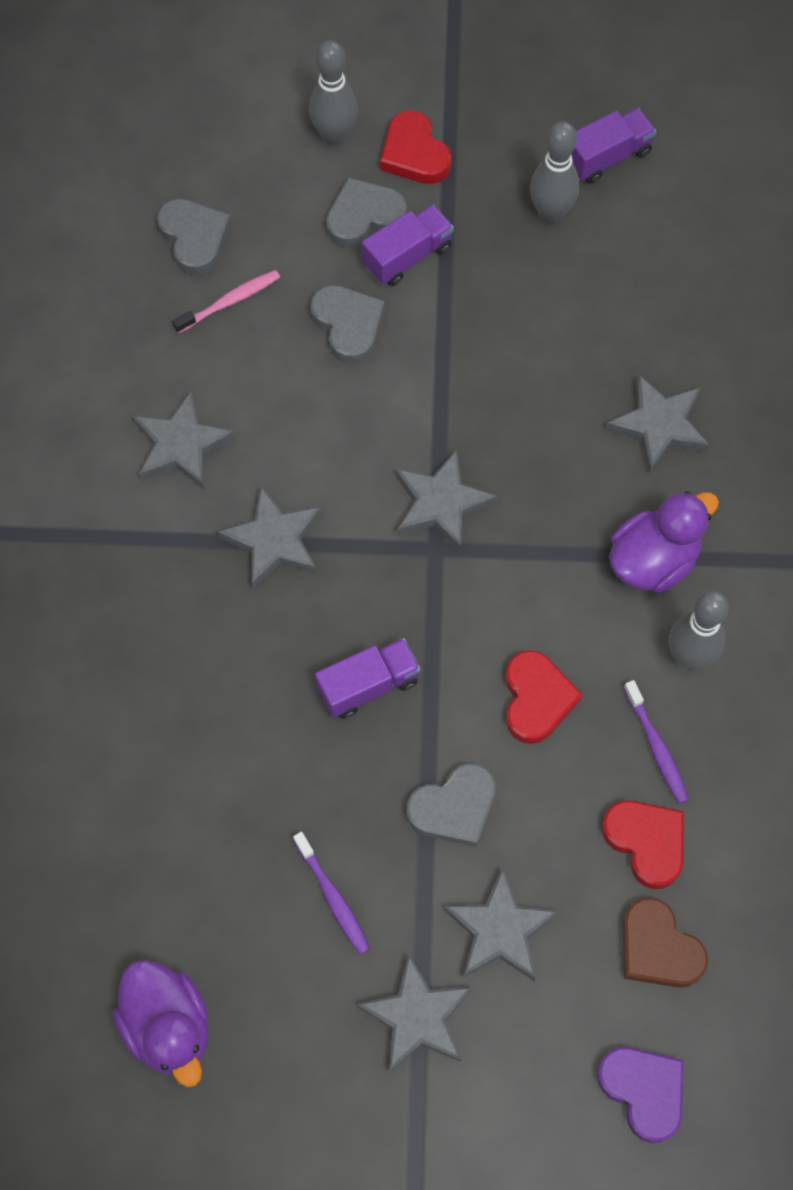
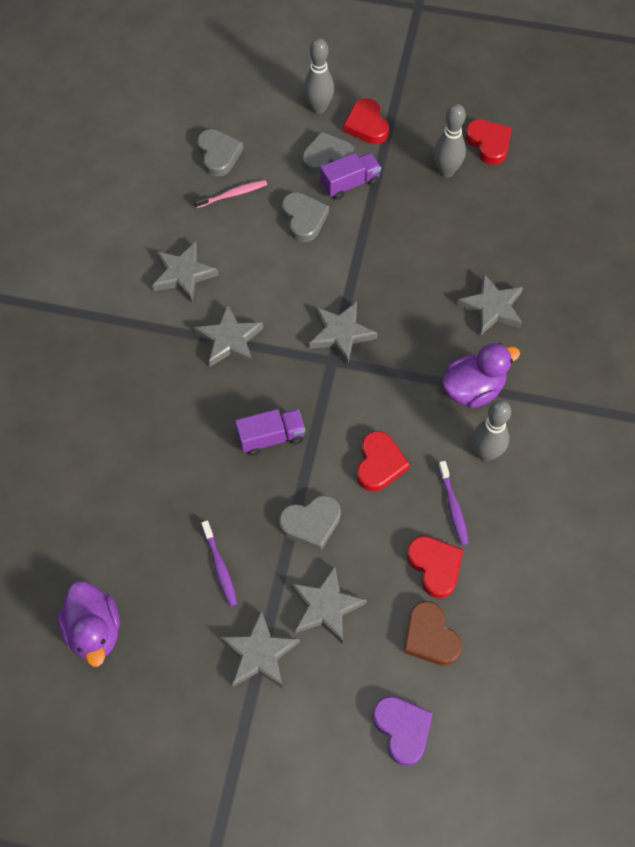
camera: 10 degrees right, 5 degrees down
purple truck [571,108,656,184] -> red heart [465,119,511,165]

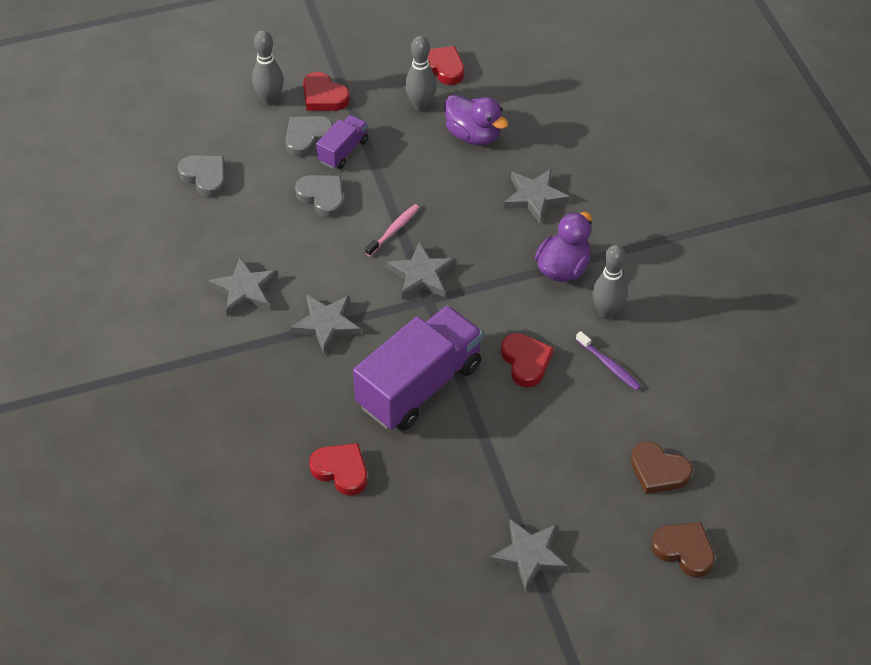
camera: 30 degrees left, 10 degrees down
purple duck [57,581,120,667] -> purple duck moved to [445,94,508,145]
pink toothbrush [193,180,267,208] -> pink toothbrush moved to [365,204,419,256]
purple toothbrush [201,520,237,606] -> none
purple truck [235,409,305,456] -> purple truck [353,305,483,431], size x2.05
grey heart [279,495,341,550] -> none
grey star [291,566,367,644] -> none
purple heart [372,696,433,766] -> brown heart [651,522,715,577]
red heart [407,536,463,598] -> red heart moved to [309,443,367,496]

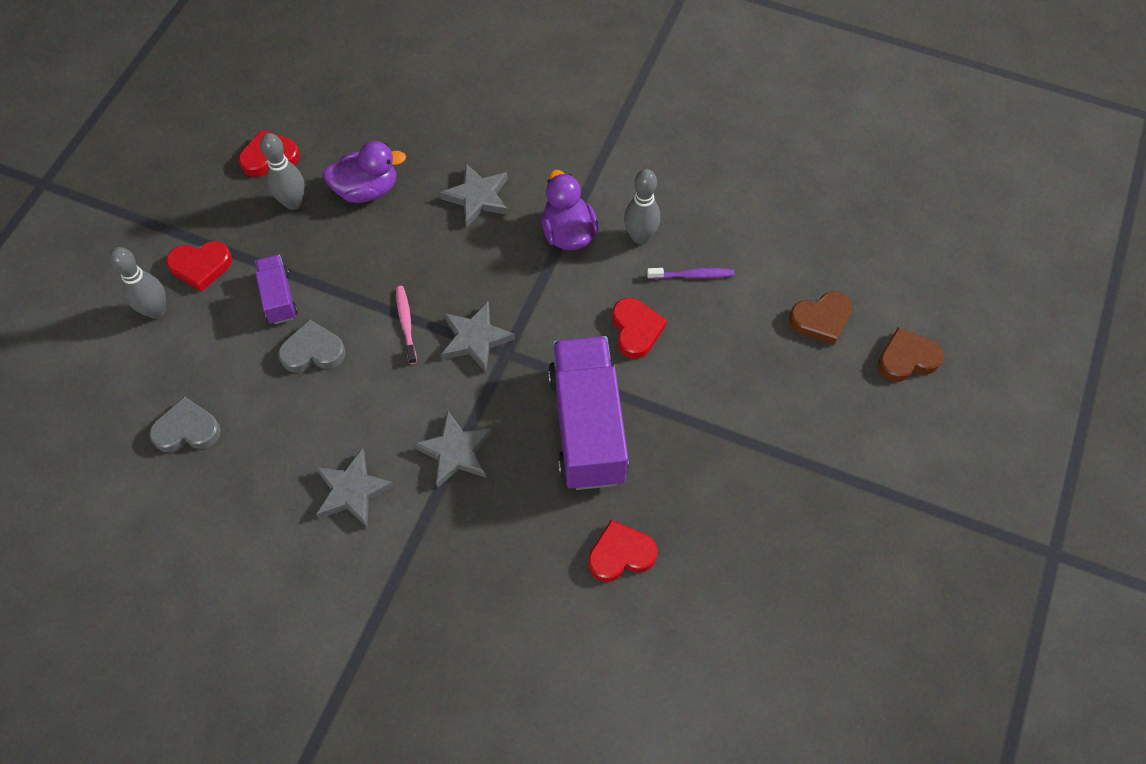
camera: 50 degrees left, 10 degrees up
grey heart [285,116,333,157] -> none
grey star [490,519,568,592] -> none
red heart [501,333,553,387] -> red heart turned 60 degrees clockwise [612,298,667,359]

